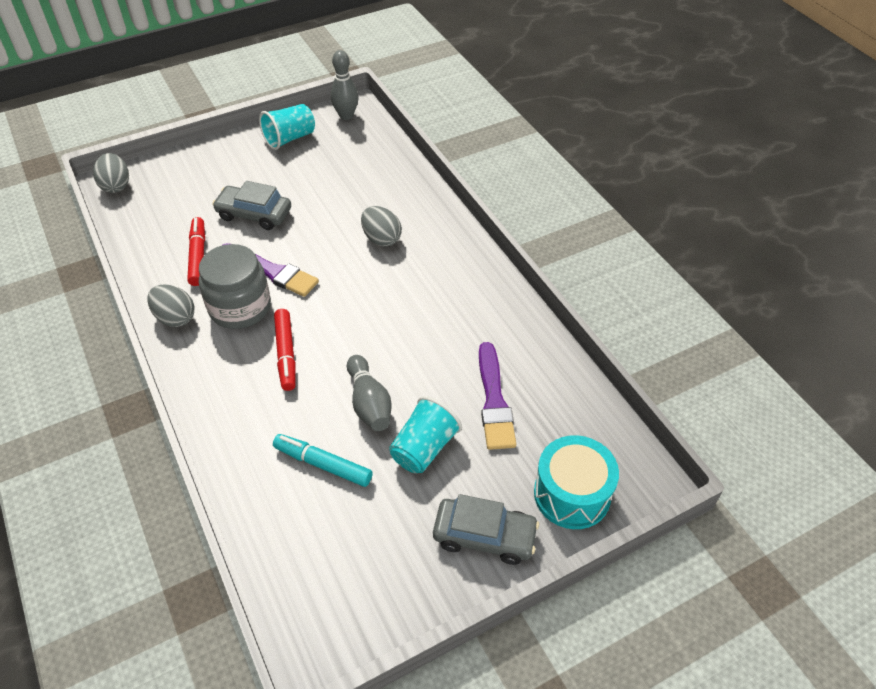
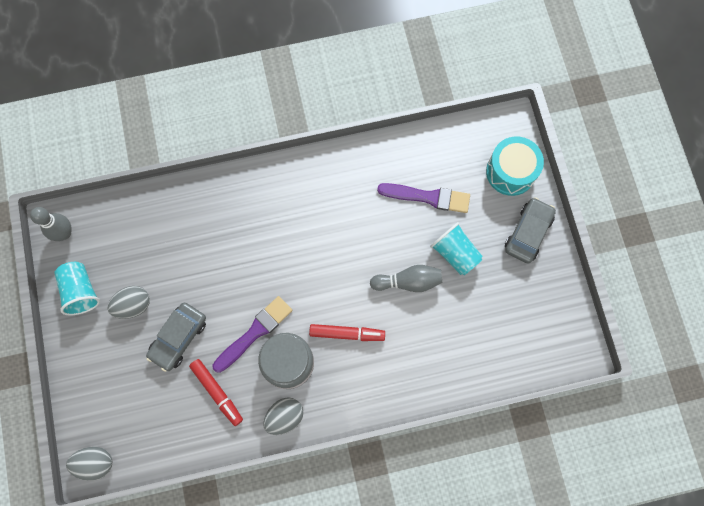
camera: 75 degrees left, 25 degrees up
red marker [187,217,205,286] -> red marker turned 135 degrees counterclockwise [189,359,243,426]
turquoise marker [273,434,373,487] -> none
grey egg [361,206,402,247] -> grey egg moved to [108,286,150,319]

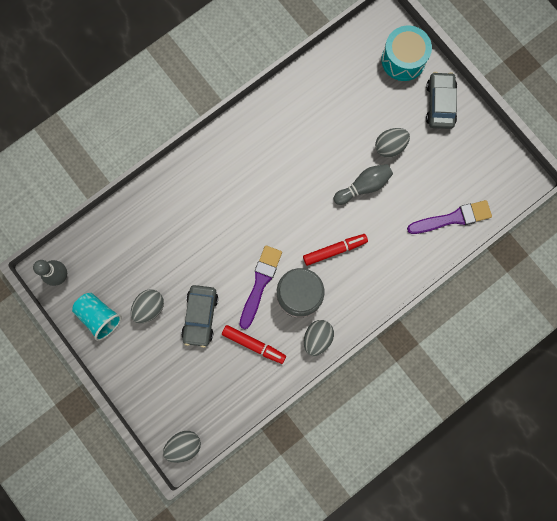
camera: 25 degrees left, 5 degrees up
purple brush [377,183,470,213] -> purple brush moved to [407,200,492,234]
turquoise cup [430,222,483,275] -> grey egg [375,128,410,158]

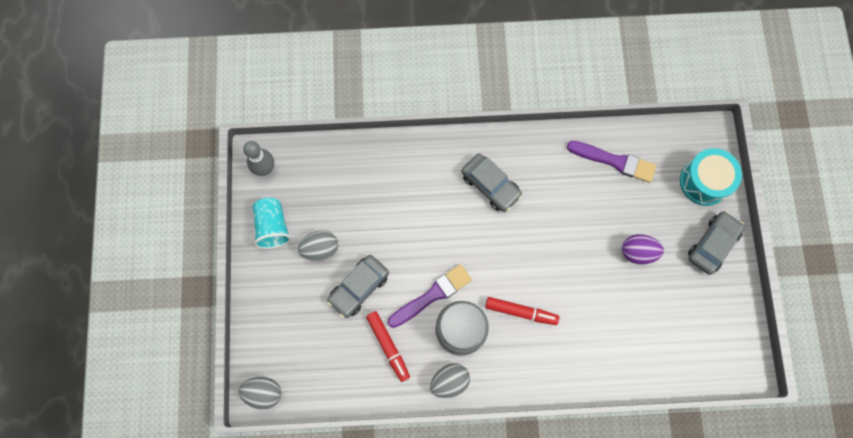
camera: 35 degrees right, 5 degrees down
grey bowling pin [333,164,393,205] -> none
grey egg [375,128,410,158] -> purple egg [622,234,664,265]
purple brush [407,200,492,234] -> purple brush moved to [567,141,656,183]
none -> grey car [461,153,522,212]

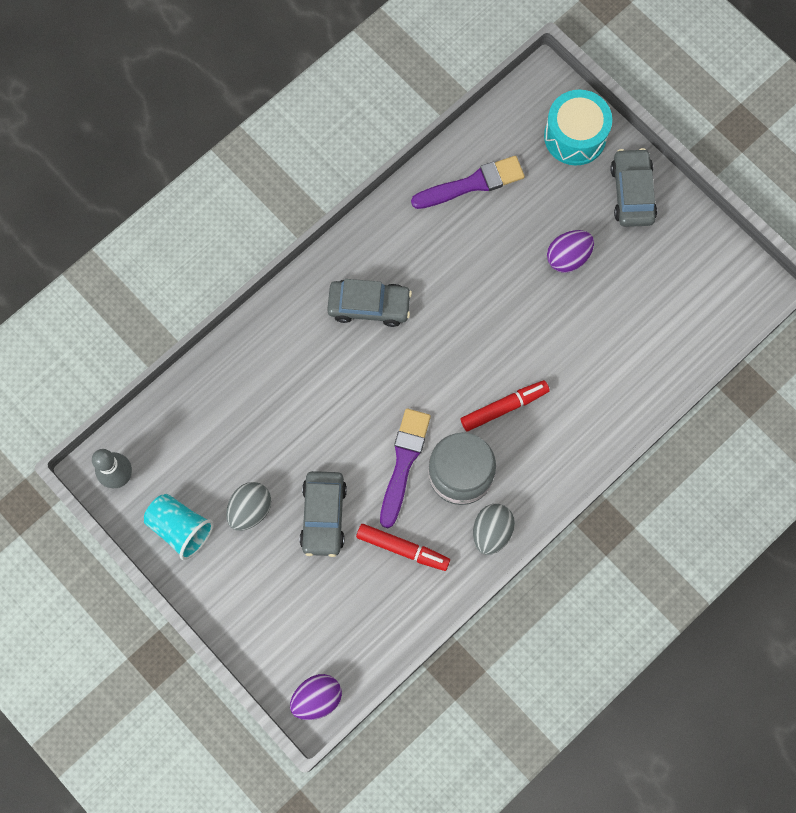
camera: 40 degrees left, 0 degrees up
grey egg [238,377,281,410] -> purple egg [290,674,342,720]

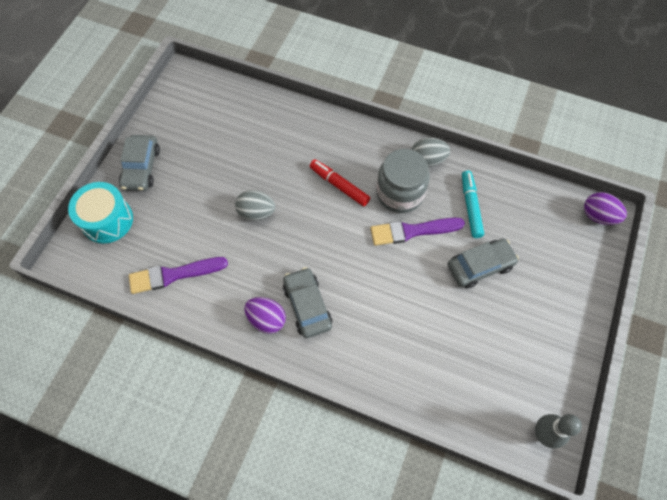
camera: 115 degrees left, 10 degrees down
turquoise cup [144,494,214,560] -> none
grey egg [226,482,271,531] -> grey egg moved to [235,190,275,221]
red marker [356,524,450,571] -> turquoise marker [462,171,484,238]
purple brush [411,156,525,209] -> purple brush turned 60 degrees counterclockwise [129,257,228,294]
purple egg [547,230,594,273] -> purple egg moved to [244,297,286,334]
grey car [610,148,657,227] -> grey car turned 60 degrees counterclockwise [119,135,160,191]

